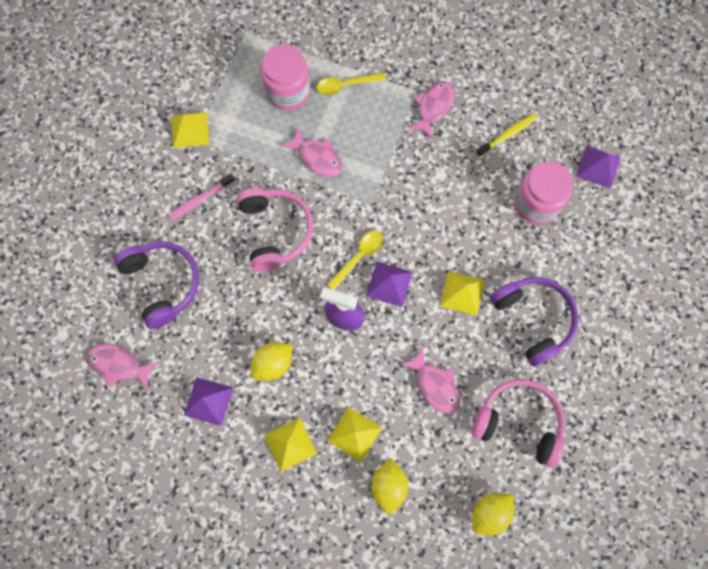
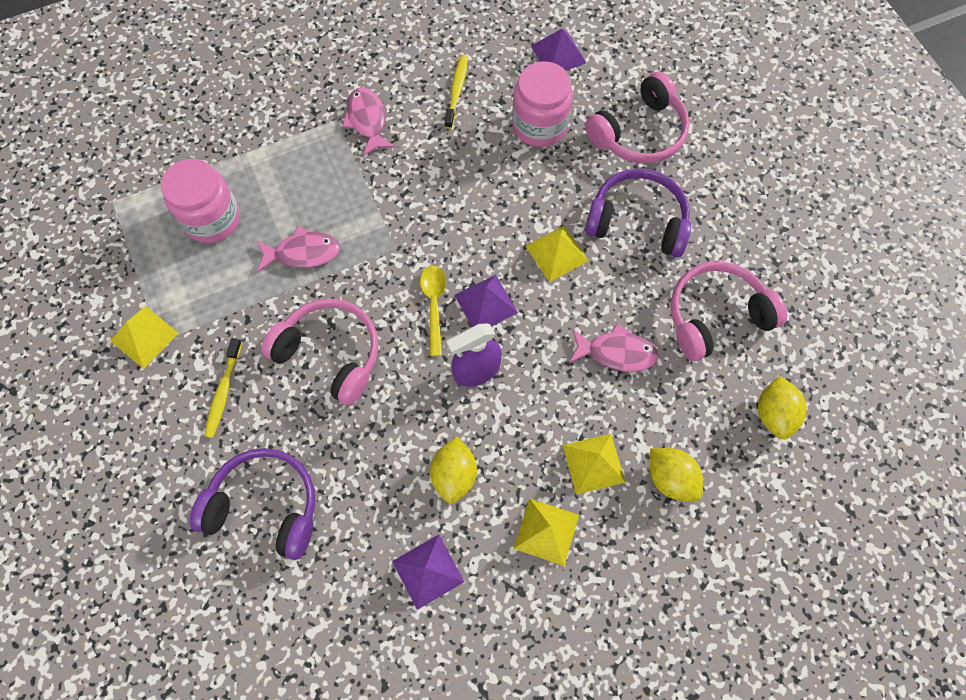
camera: 45 degrees left, 5 degrees down
pink fish [87,344,159,390] -> none
pink toothbrush [168,173,235,221] -> yellow toothbrush [205,338,242,438]
yellow spoon [316,73,386,95] -> none
none -> pink headphones [585,72,689,163]

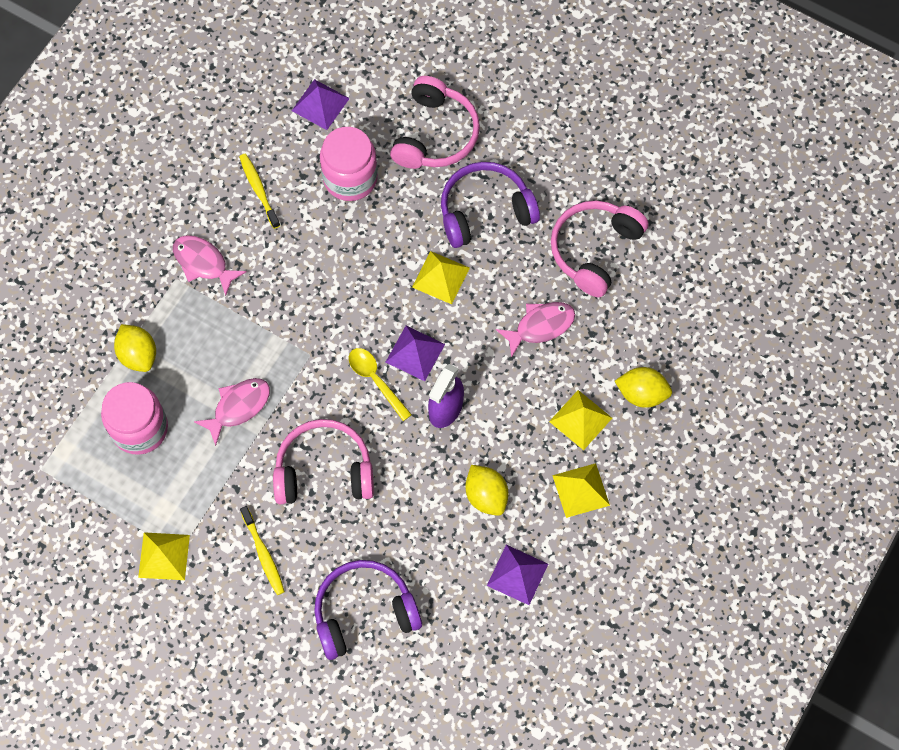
camera: 35 degrees left, 0 degrees up
yellow lemon [758,376,807,440] -> yellow lemon moved to [114,324,156,372]

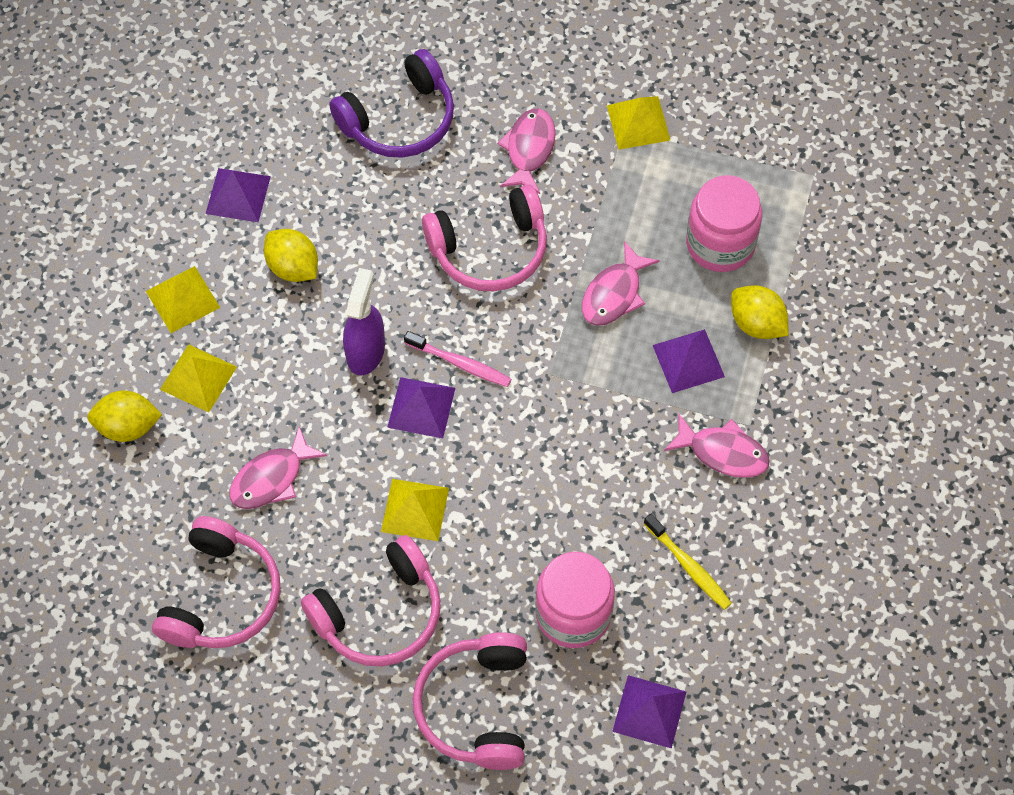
camera: 165 degrees right, 5 degrees down
yellow toothbrush [240,506,285,595] -> pink fish [497,109,556,194]
yellow spoon [349,348,412,421] -> pink toothbrush [404,331,511,387]
purple headphones [441,162,540,248] -> pink headphones [301,535,441,667]
none -> purple pyramid [652,329,725,393]

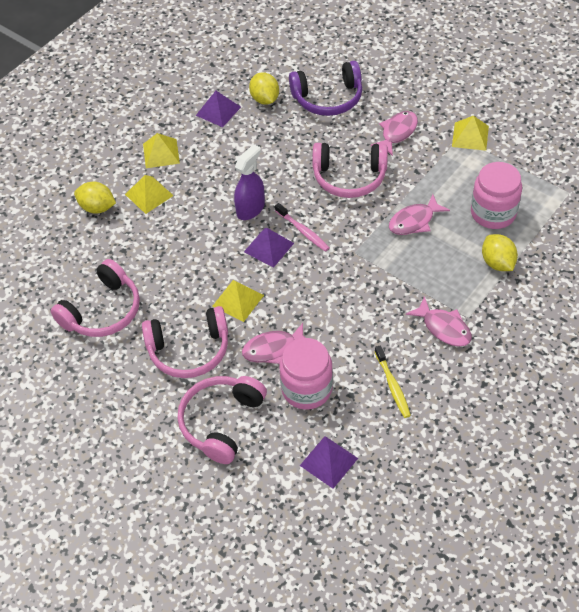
camera: 25 degrees right, 10 degrees down
pink fish [229,426,327,509] -> pink fish moved to [242,323,305,364]
yellow lemon [264,229,318,282] -> yellow lemon moved to [249,72,279,105]
purple pyramid [652,329,725,393] -> none

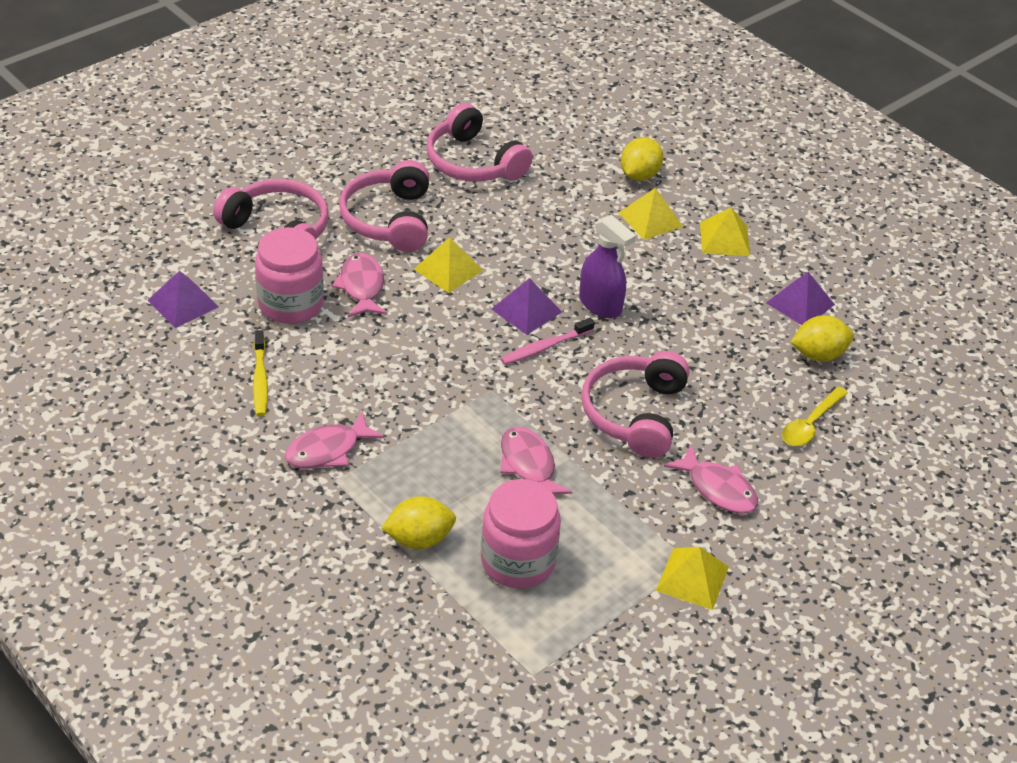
camera: 95 degrees right, 10 degrees down
purple headphones [289,61,362,116] -> yellow spoon [782,386,848,446]
yellow toothbrush [375,345,411,418] -> yellow toothbrush turned 90 degrees counterclockwise [253,330,268,416]

